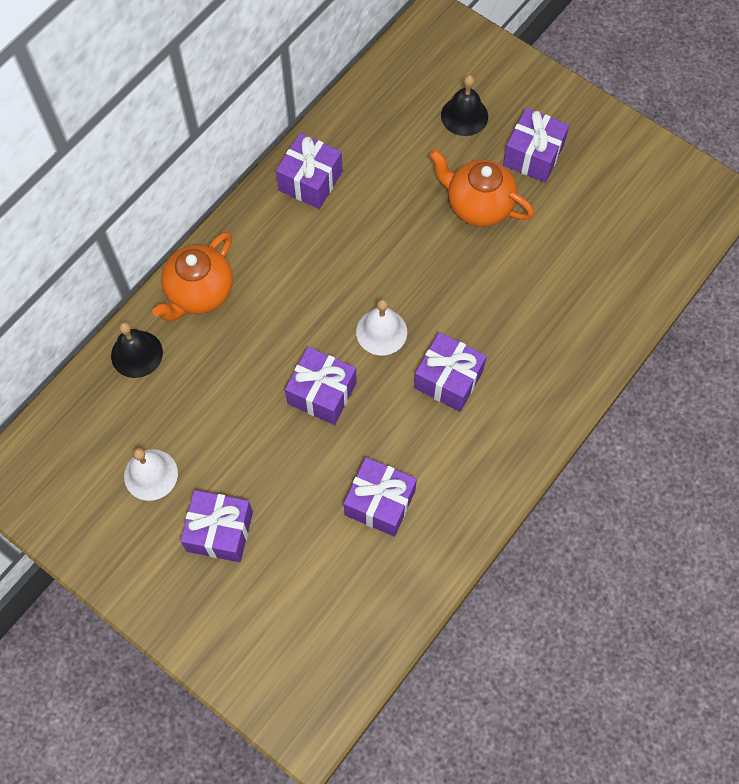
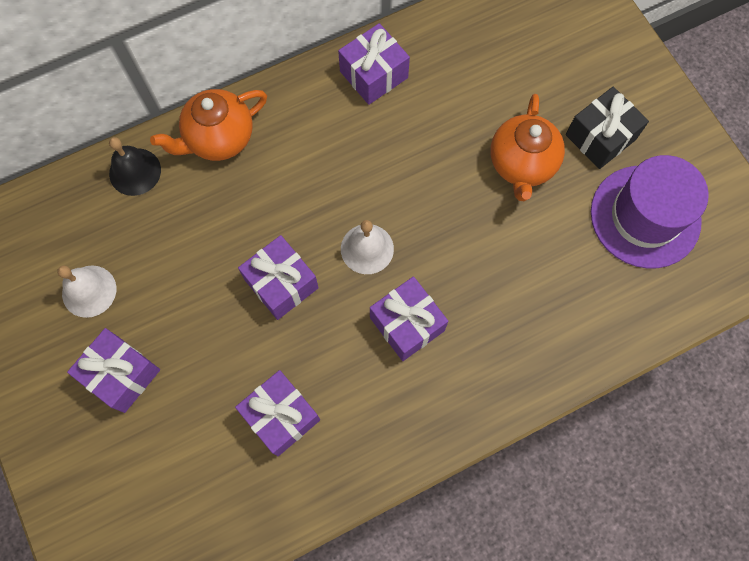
camera: 25 degrees right, 5 degrees up
orange teapot [429,149,534,227] -> orange teapot turned 135 degrees counterclockwise [490,94,565,201]
black bell [441,75,488,136] -> none
purple gift [503,108,569,183] -> black gift [566,87,649,169]
none -> purple hat [591,155,709,269]

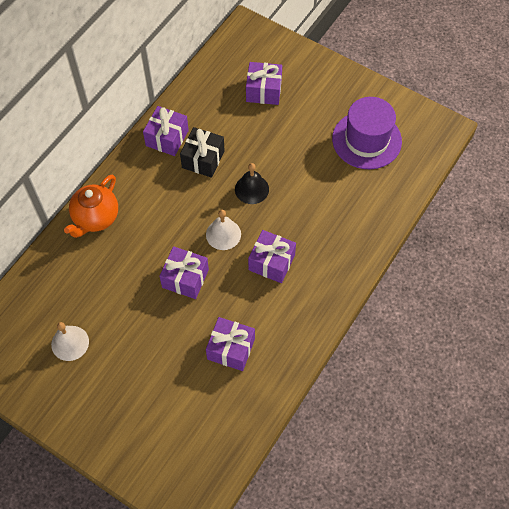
camera: 30 degrees left, 10 degrees down
purple gift [67,328,160,413] -> purple gift moved to [246,62,282,105]
black bell [109,137,161,196] -> black bell moved to [235,163,269,204]
orange teapot [490,94,565,201] -> none
black gift [566,87,649,169] -> black gift moved to [180,127,225,178]

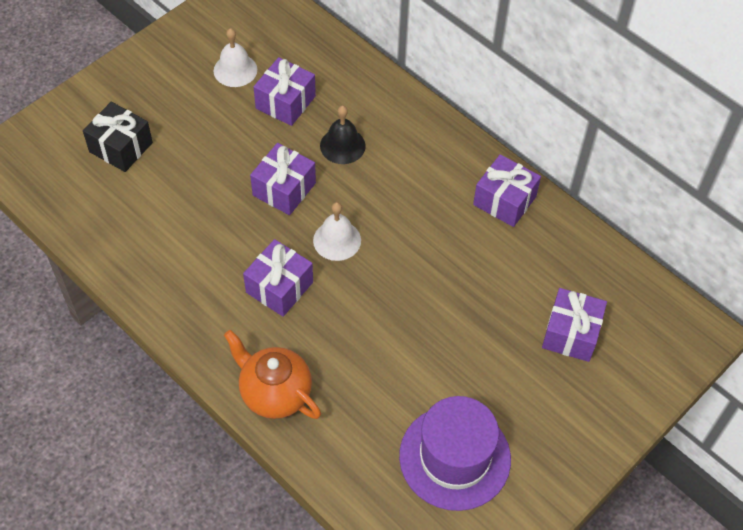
camera: 100 degrees right, 5 degrees down
orange teapot [64,175,118,238] -> orange teapot moved to [224,330,321,419]
black gift [180,127,225,178] -> black gift moved to [83,102,153,172]
purple gift [206,317,255,371] -> purple gift moved to [254,57,316,126]
black bell [235,163,269,204] -> black bell moved to [320,105,366,164]

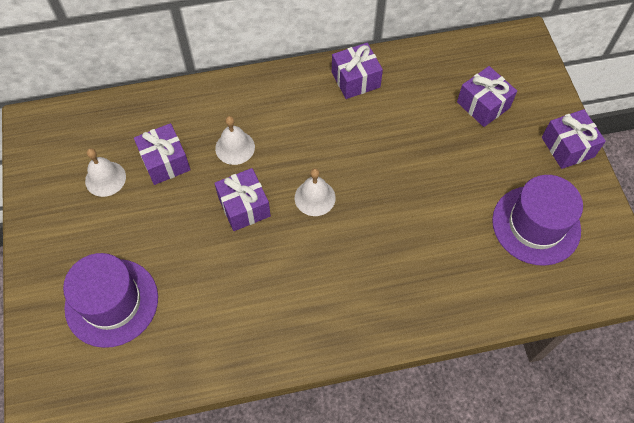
camera: 55 degrees left, 5 degrees up
black gift [83,102,153,172] -> purple hat [63,253,158,348]
orange teapot [224,330,321,419] -> none
purple gift [243,239,313,317] -> purple gift moved to [542,109,606,169]
black bell [320,105,366,164] -> white bell [215,116,255,165]

